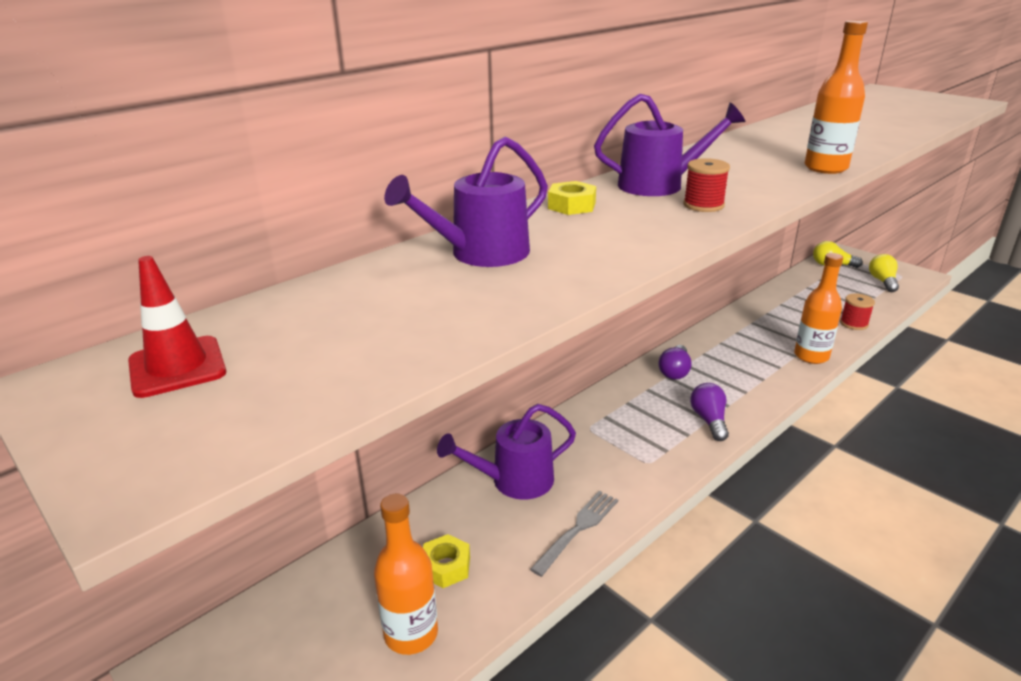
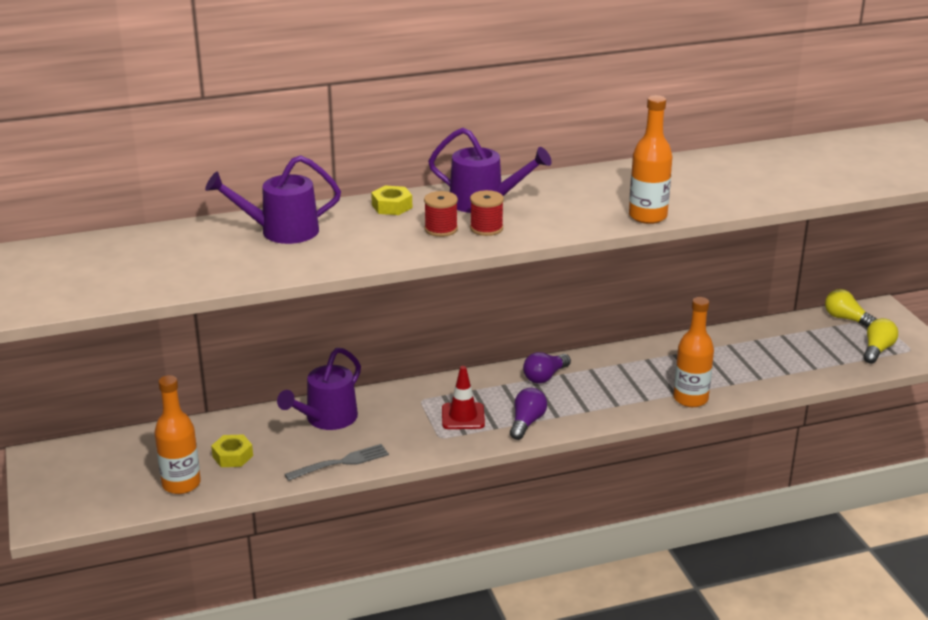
camera: 25 degrees right, 0 degrees up
red traffic cone [128,256,226,398] -> red traffic cone moved to [442,366,485,429]
purple watering can [437,404,576,500] -> purple watering can turned 60 degrees counterclockwise [277,348,361,430]
red spool [840,293,875,330] -> red spool moved to [424,191,458,237]

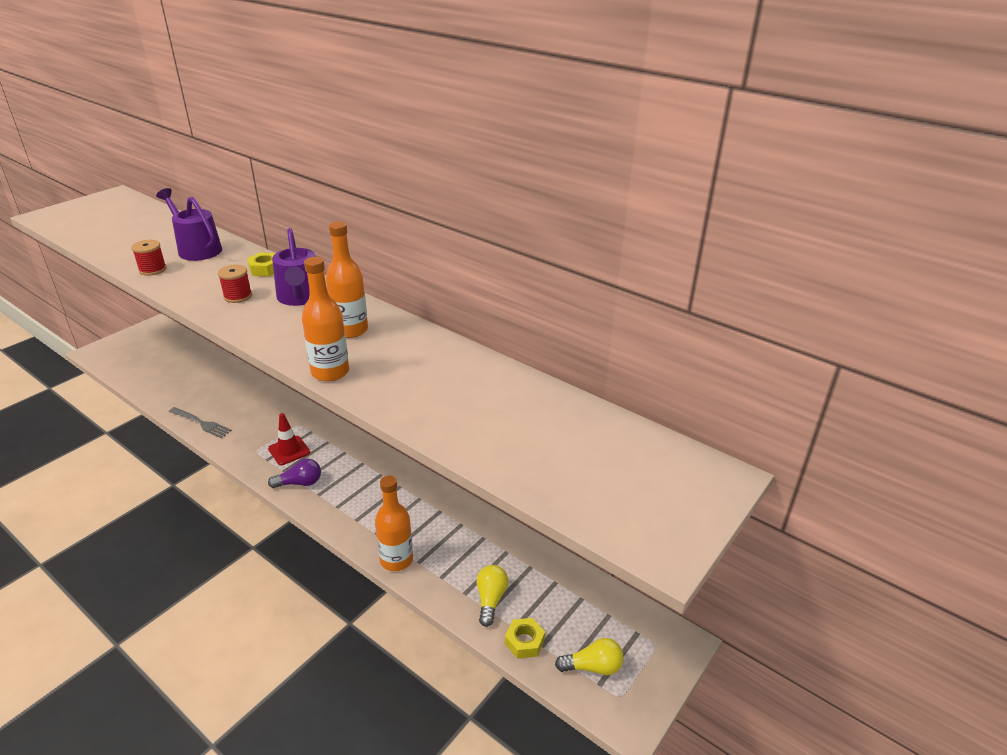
camera: 55 degrees right, 5 degrees up
orange bottle [155,375,201,494] -> orange bottle moved to [326,221,368,338]
yellow nut [211,435,253,467] -> yellow nut moved to [505,618,545,659]
purple watering can [277,348,361,430] -> none
red spool [470,190,504,236] -> red spool moved to [132,240,167,276]
purple light bulb [523,352,571,384] -> none
yellow light bulb [825,289,877,327] -> yellow light bulb moved to [477,565,509,627]

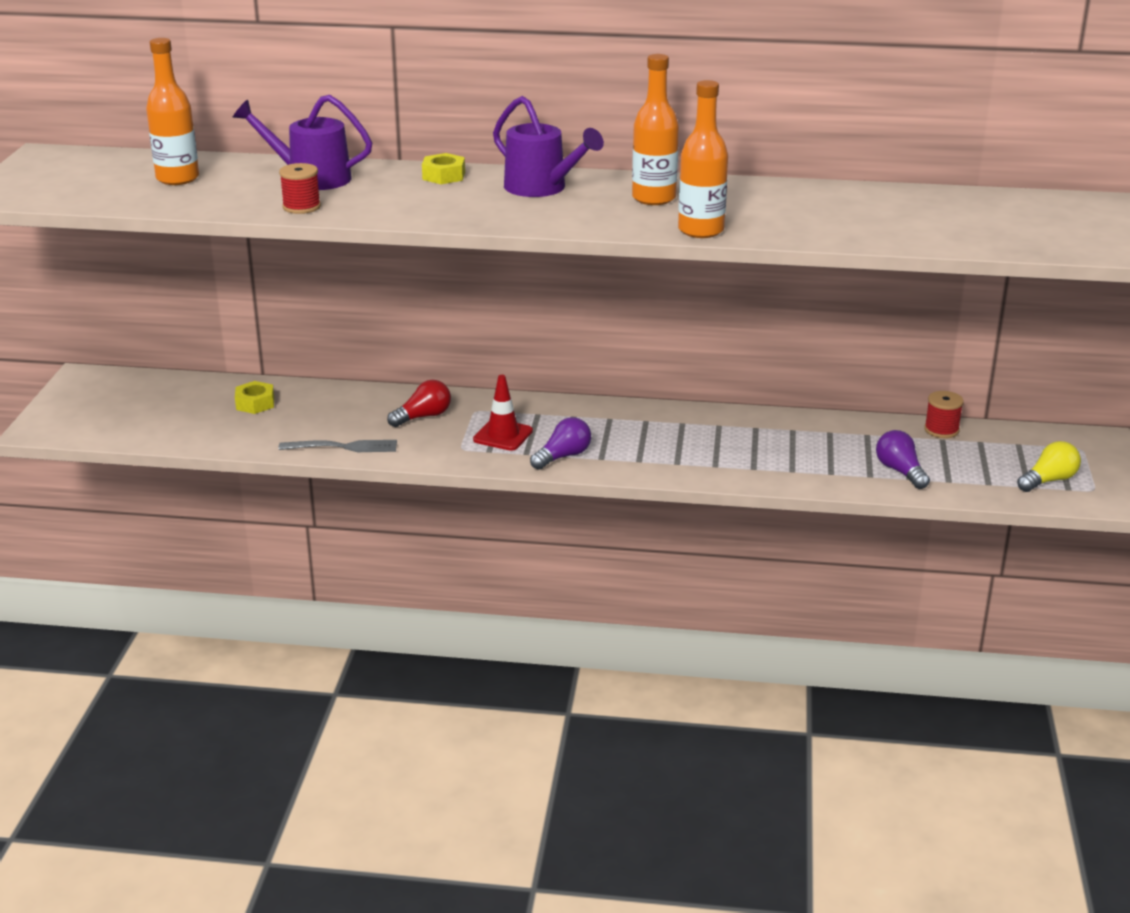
camera: 30 degrees left, 5 degrees down
red spool [218,265,252,303] -> red spool moved to [924,391,964,438]
orange bottle [375,475,413,571] -> orange bottle moved to [146,38,199,185]
yellow light bulb [477,565,509,627] -> purple light bulb [876,430,930,489]
yellow nut [505,618,545,659] -> yellow nut moved to [235,381,274,414]
none -> red light bulb [387,380,451,427]

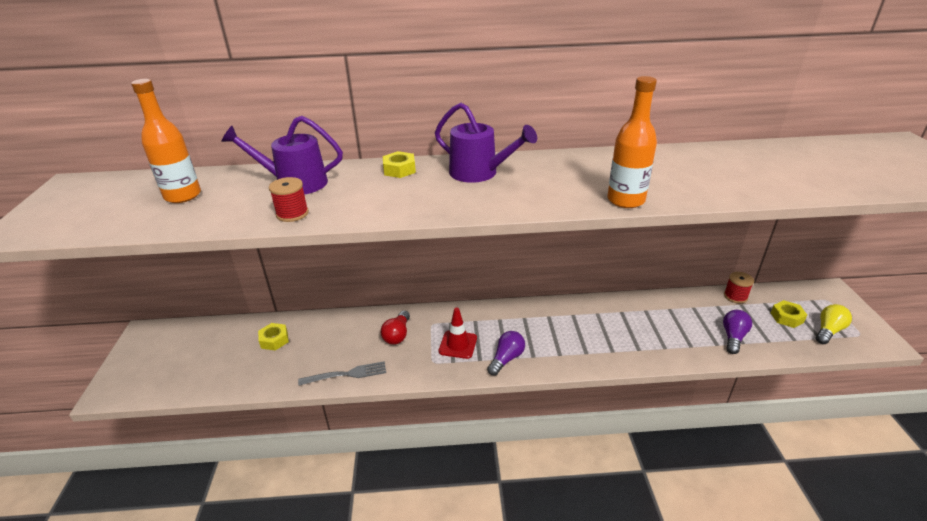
camera: 10 degrees left, 5 degrees up
red light bulb [387,380,451,427] -> red light bulb turned 150 degrees clockwise [381,311,410,345]
orange bottle [632,54,679,205] -> none
purple light bulb [876,430,930,489] -> purple light bulb turned 60 degrees clockwise [723,310,752,354]
none -> yellow nut [771,300,807,328]

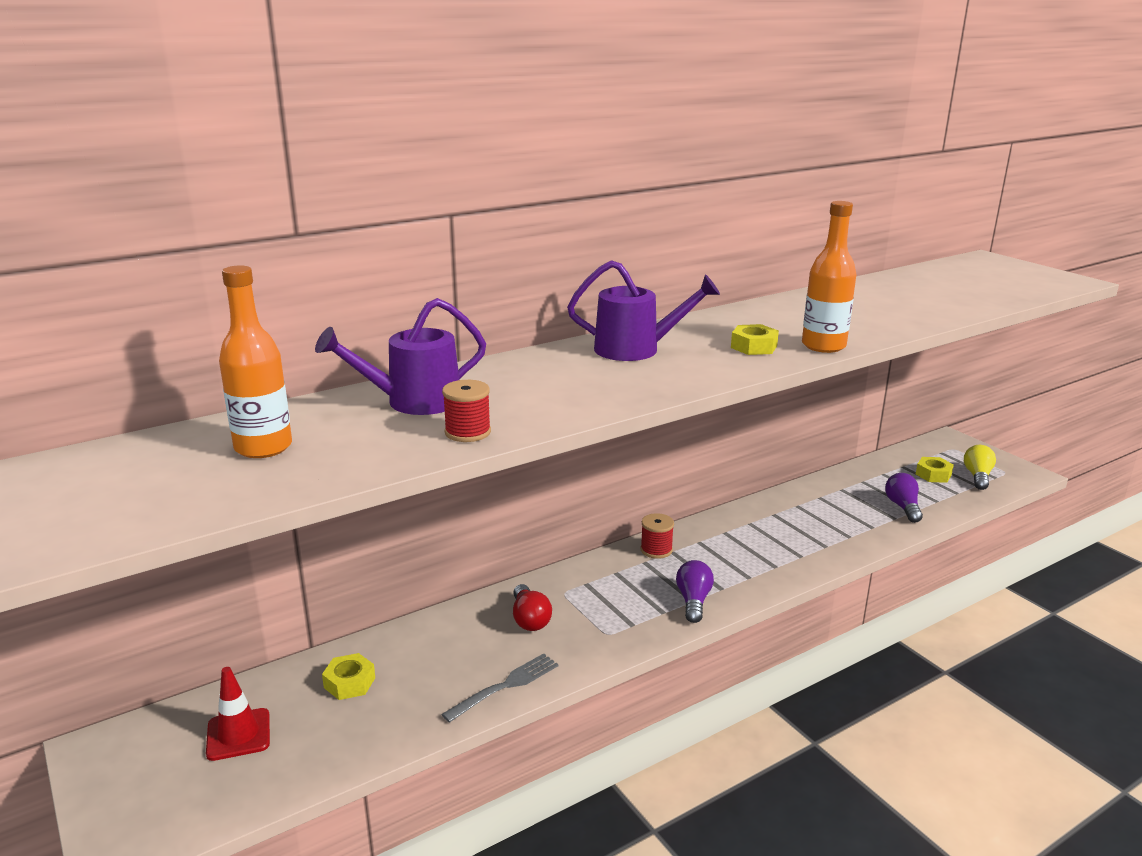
camera: 30 degrees left, 10 degrees down
yellow nut [383,151,416,178] -> yellow nut moved to [731,324,779,355]
red traffic cone [439,307,477,359] -> red traffic cone moved to [206,667,270,761]
red spool [724,272,754,304] -> red spool moved to [641,513,674,559]

